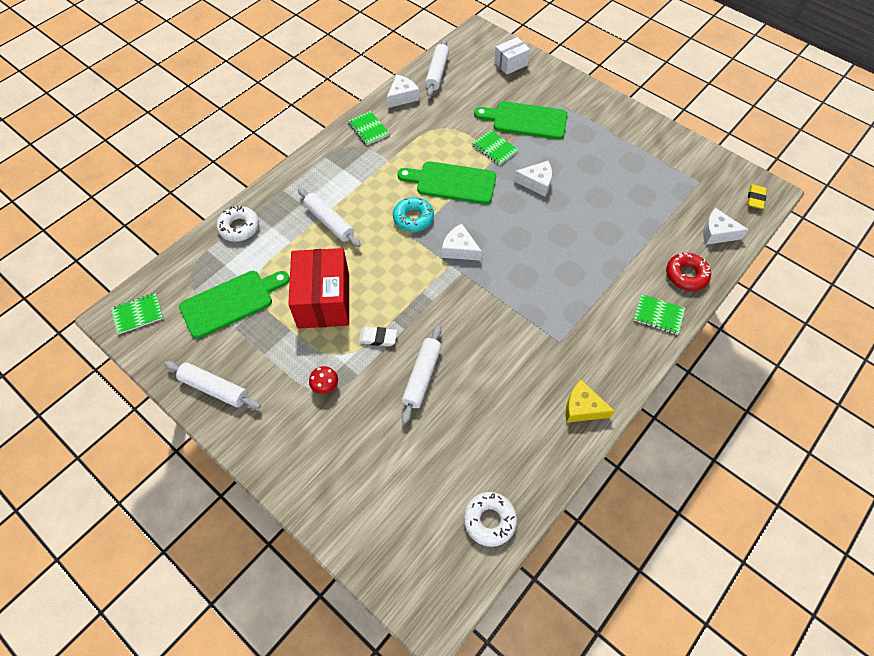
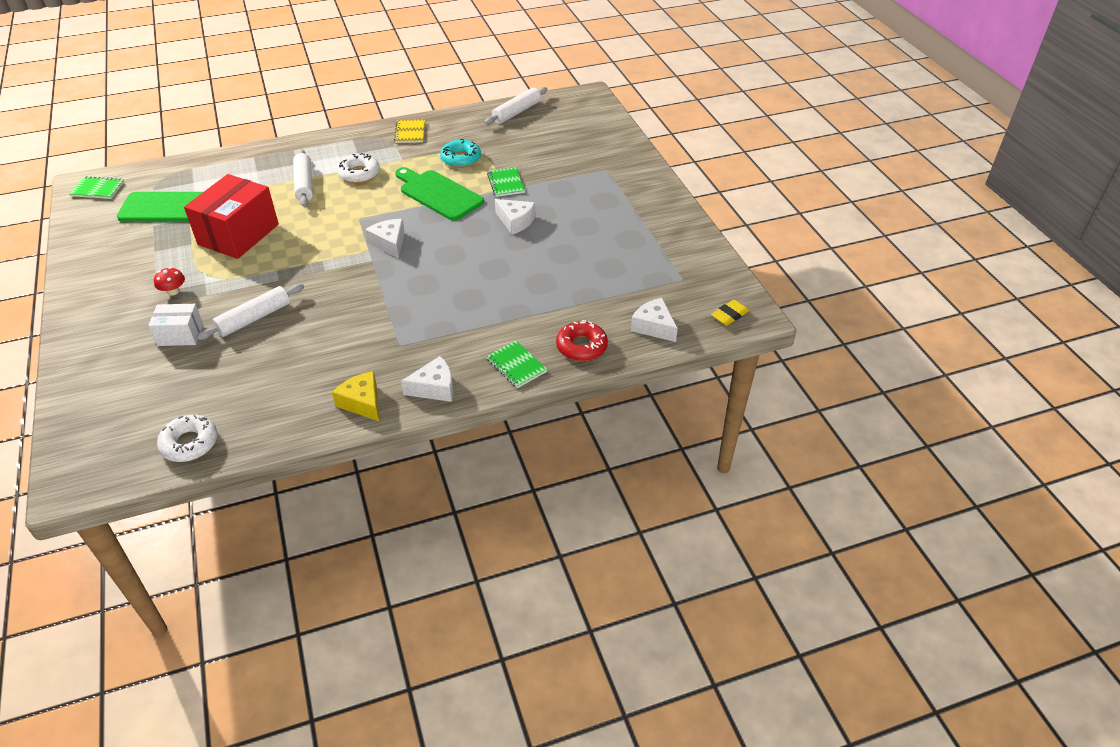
camera: 30 degrees right, 15 degrees down
white rolling pin [164,361,261,409] -> none
white donut [217,205,259,242] -> white donut moved to [337,153,380,183]
green notebook [348,111,390,145] -> yellow notebook [394,119,425,143]
white eraser [358,327,397,346] -> none
white cheese [387,74,420,108] -> white cheese moved to [401,356,453,402]
turquoise donut [393,197,434,232] -> turquoise donut moved to [440,139,481,168]
green cutting board [474,101,567,140] -> none
white box [494,37,530,75] -> white box moved to [148,304,203,346]

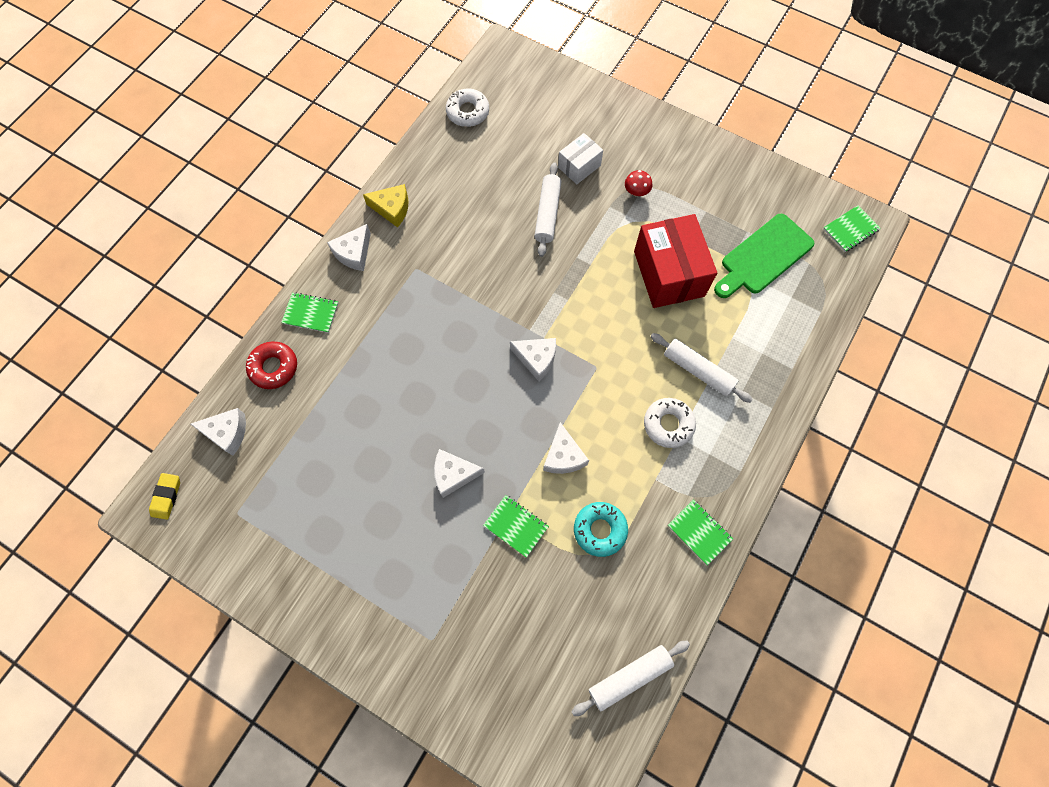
camera: 140 degrees right, 25 degrees up
yellow notebook [394,119,425,143] -> green notebook [667,499,733,566]
green cutting board [395,167,484,221] -> white cheese [543,422,589,474]
white rolling pin [484,87,548,125] -> white rolling pin turned 60 degrees clockwise [571,641,690,716]

